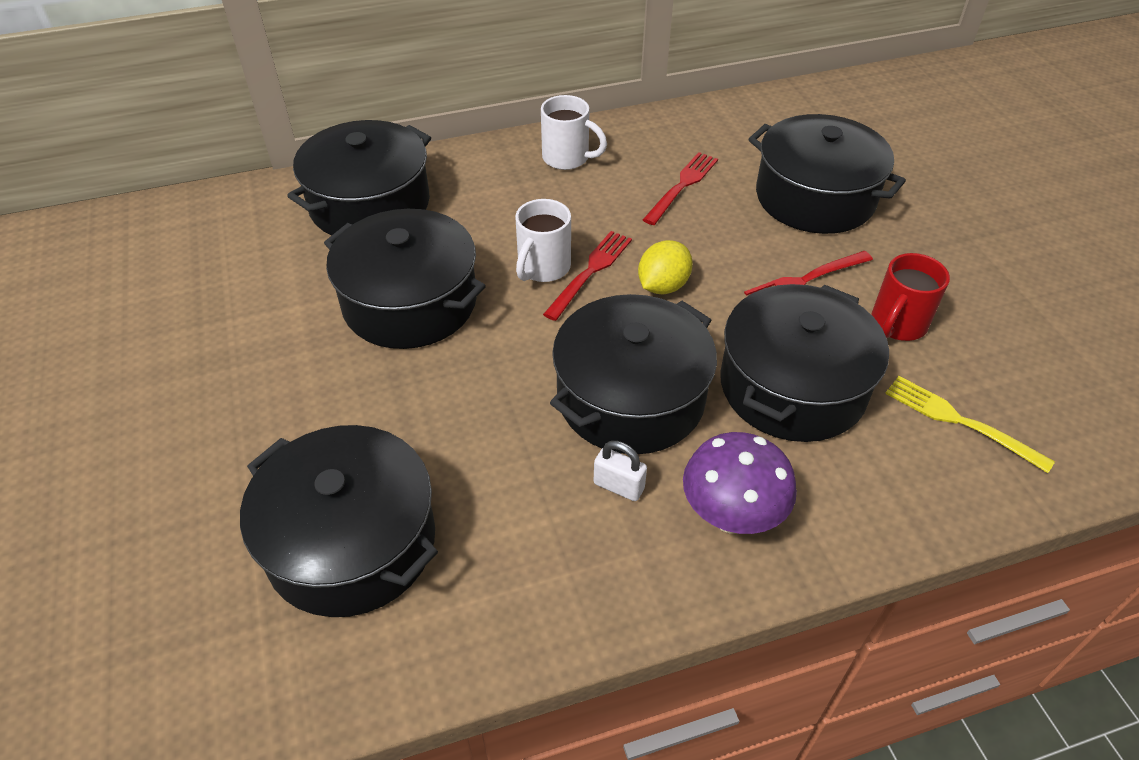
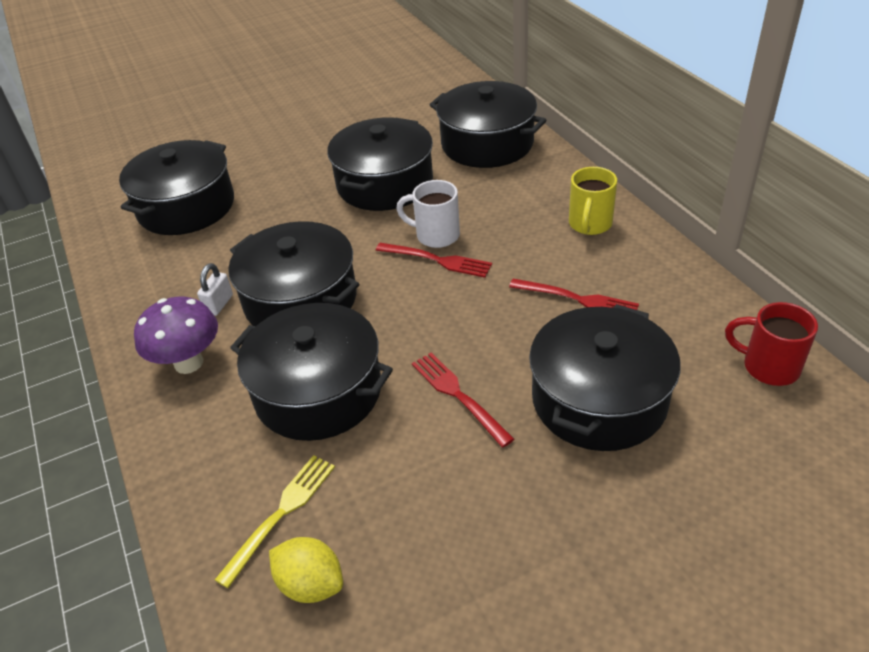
camera: 85 degrees right, 5 degrees down
white mug [541,95,607,170] -> yellow mug [569,167,617,235]
yellow lemon [638,240,693,294] -> yellow lemon moved to [269,537,343,603]
red mug [872,253,950,341] -> red mug moved to [725,302,818,386]

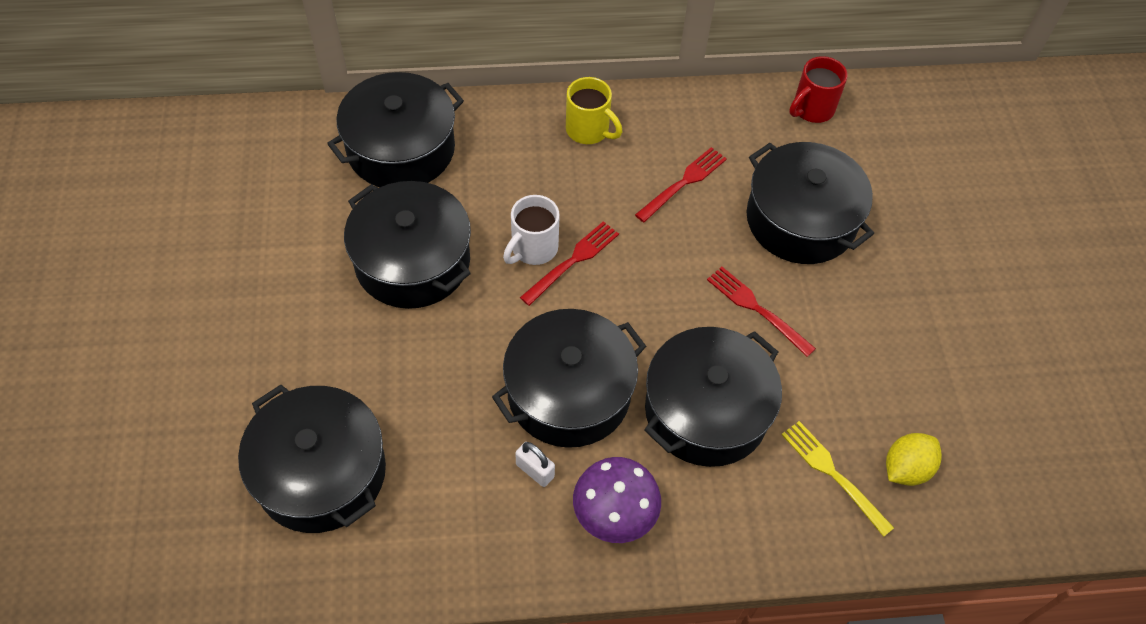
camera: 75 degrees left, 15 degrees up
red fork [412,353,514,448] -> red fork turned 60 degrees clockwise [707,267,816,357]

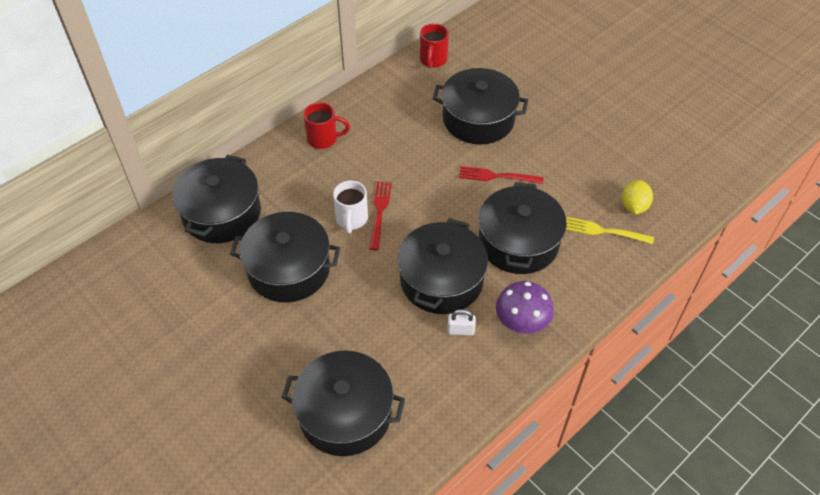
camera: 35 degrees left, 5 degrees down
yellow mug [566,77,622,144] -> red mug [303,102,350,149]
red fork [635,147,727,222] -> none

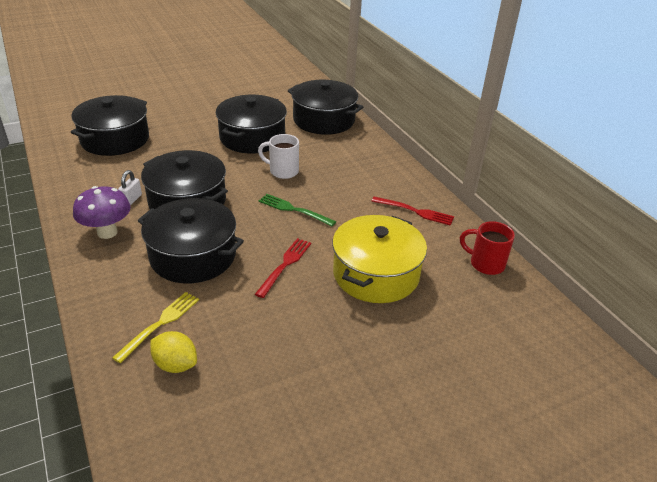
camera: 105 degrees right, 15 degrees down
red mug [303,102,350,149] -> none
red fork [369,181,392,250] -> red fork moved to [372,197,454,226]
black pot [432,68,528,145] -> yellow pot [332,215,427,303]
none -> green fork [259,194,336,226]

